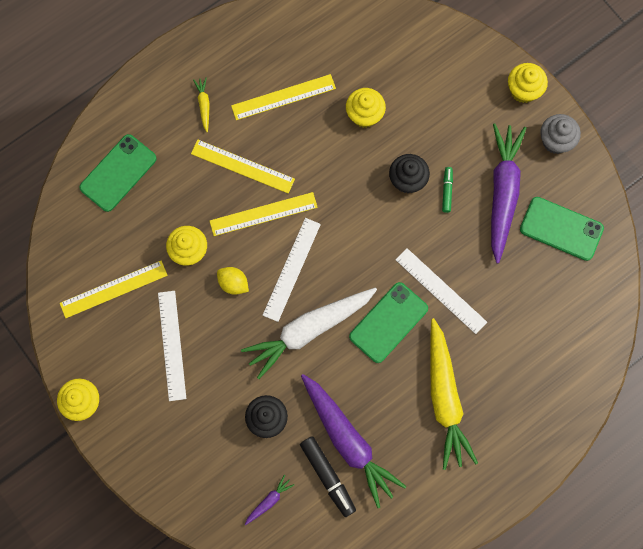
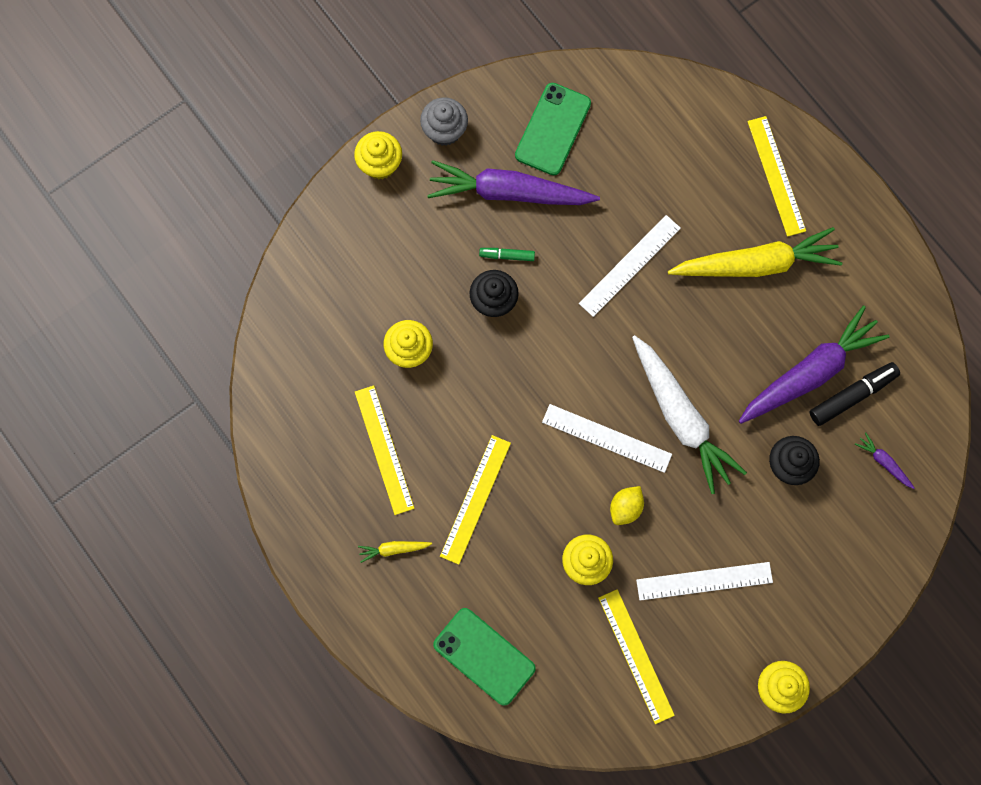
camera: 90 degrees left, 0 degrees up
yellow ruler [210,192,318,236] -> yellow ruler moved to [747,116,806,237]
green phone [349,282,428,363] -> none

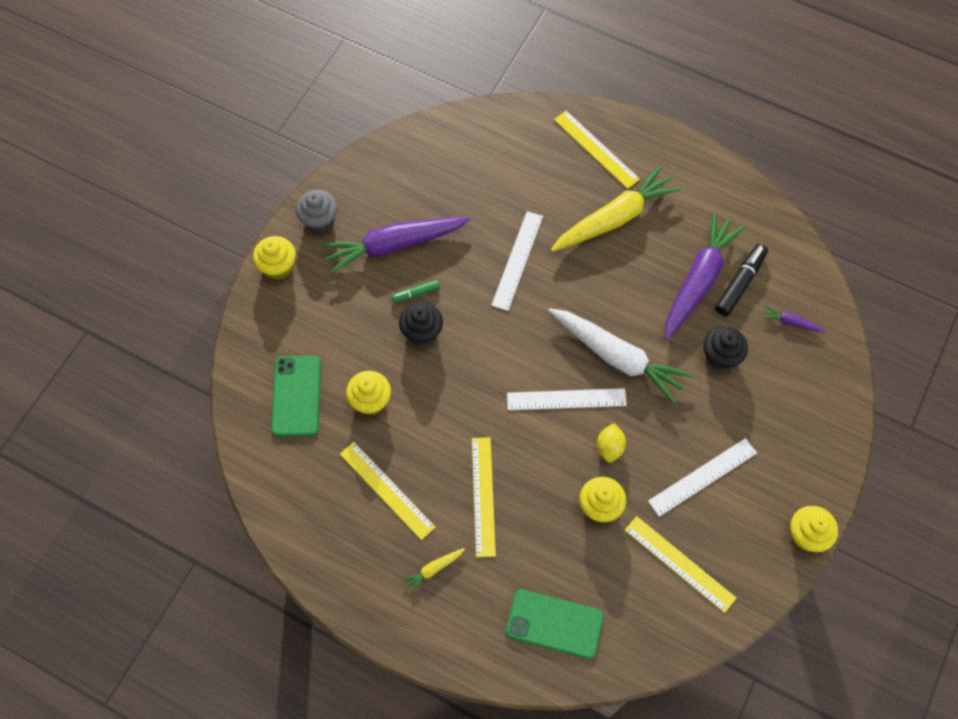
camera: 25 degrees left, 10 degrees down
green phone [515,83,591,176] -> green phone moved to [271,356,321,437]

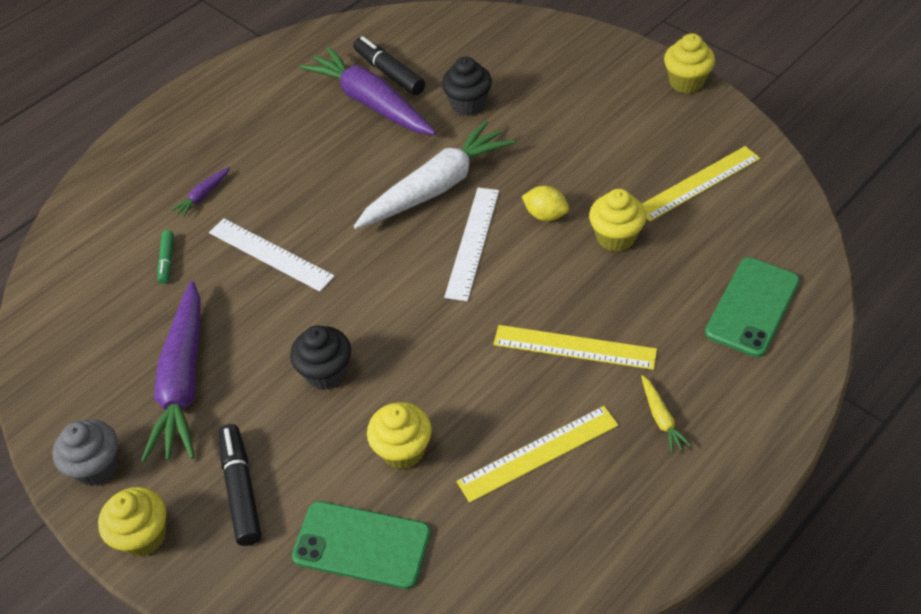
camera: 70 degrees left, 15 degrees down
green marker [391,280,440,303] -> green marker moved to [158,230,174,284]
yellow carrot [551,165,681,252] -> none
yellow ruler [554,111,640,189] -> none
white ruler [648,438,757,517] -> none
purple carrot [762,305,826,332] -> purple carrot moved to [171,166,230,218]
none -> black marker [219,424,261,546]

